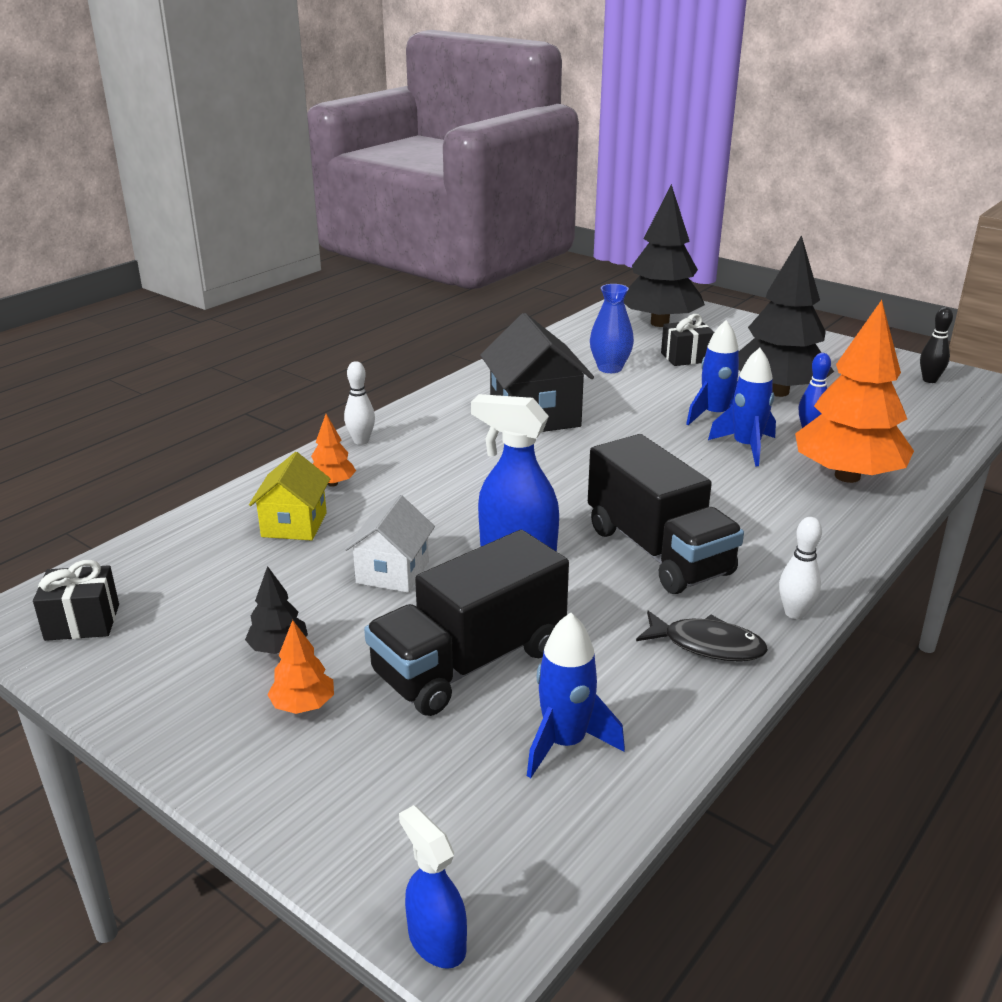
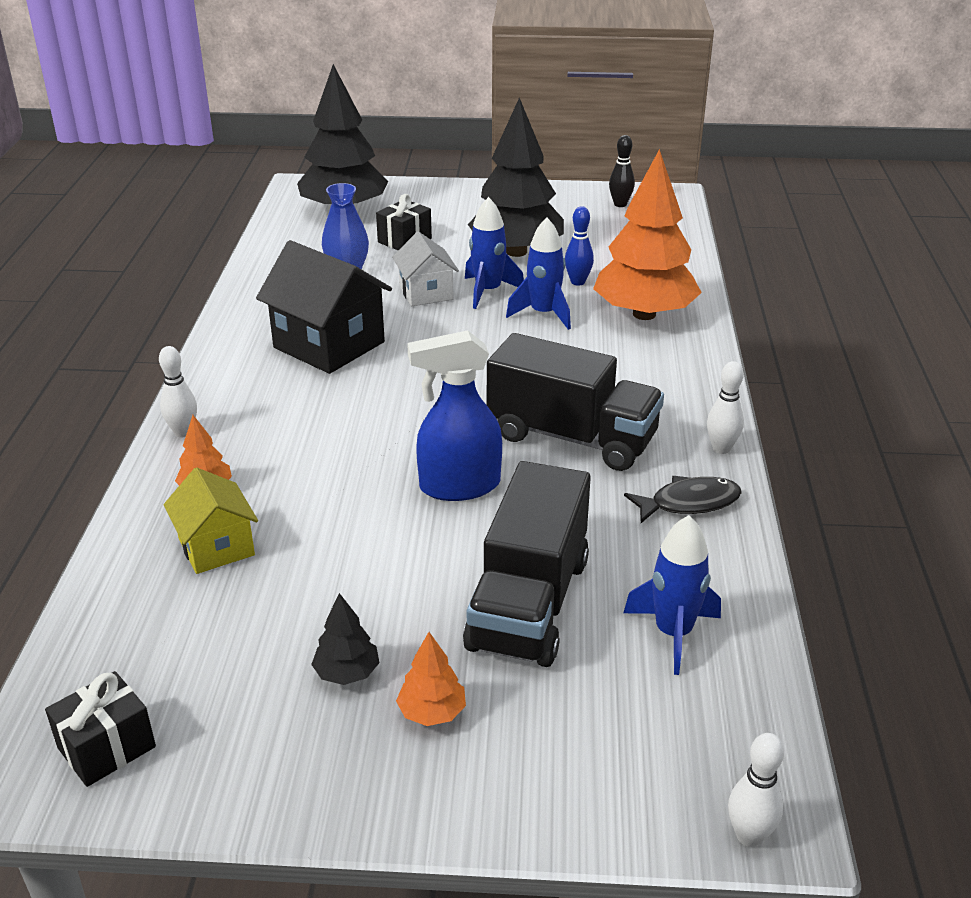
camera: 35 degrees left, 5 degrees up
white house [345,495,435,593] -> white house moved to [392,231,459,306]
blue spray bottle [399,805,467,969] -> white bowling pin [728,733,784,847]

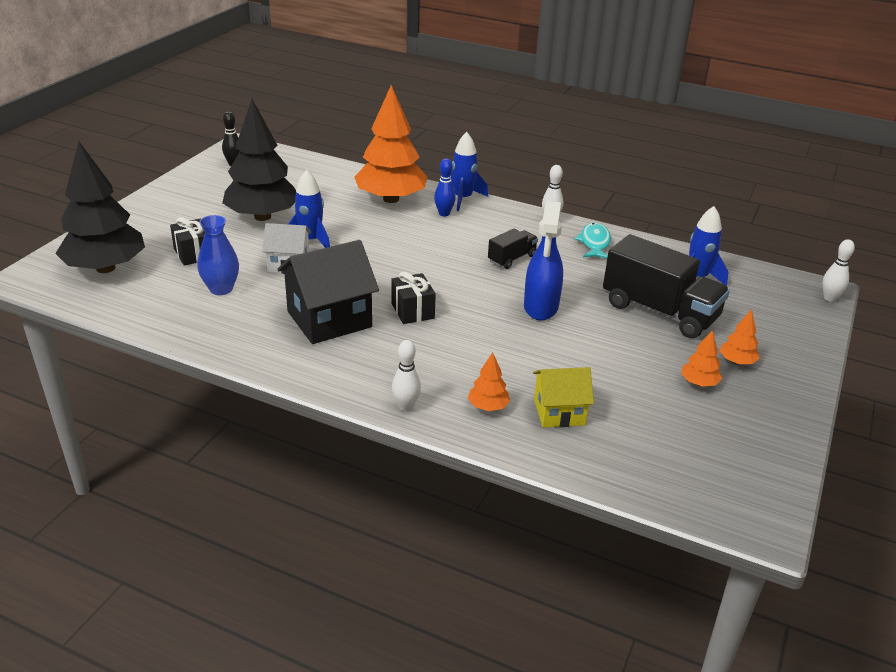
camera: 70 degrees left, 0 degrees up
black gift [45,671,156,787] -> black gift moved to [391,271,436,324]
black tree [311,593,379,685] -> orange tree [681,330,722,387]
black truck [487,333,664,471] -> black truck [488,229,538,269], size x0.50
blue rocket [506,218,571,330] -> blue rocket moved to [451,132,488,211]
blue bowling pin [565,206,594,286] -> blue bowling pin moved to [434,159,456,216]
black fish [624,476,742,523] -> turquoise fish [574,223,611,259]

